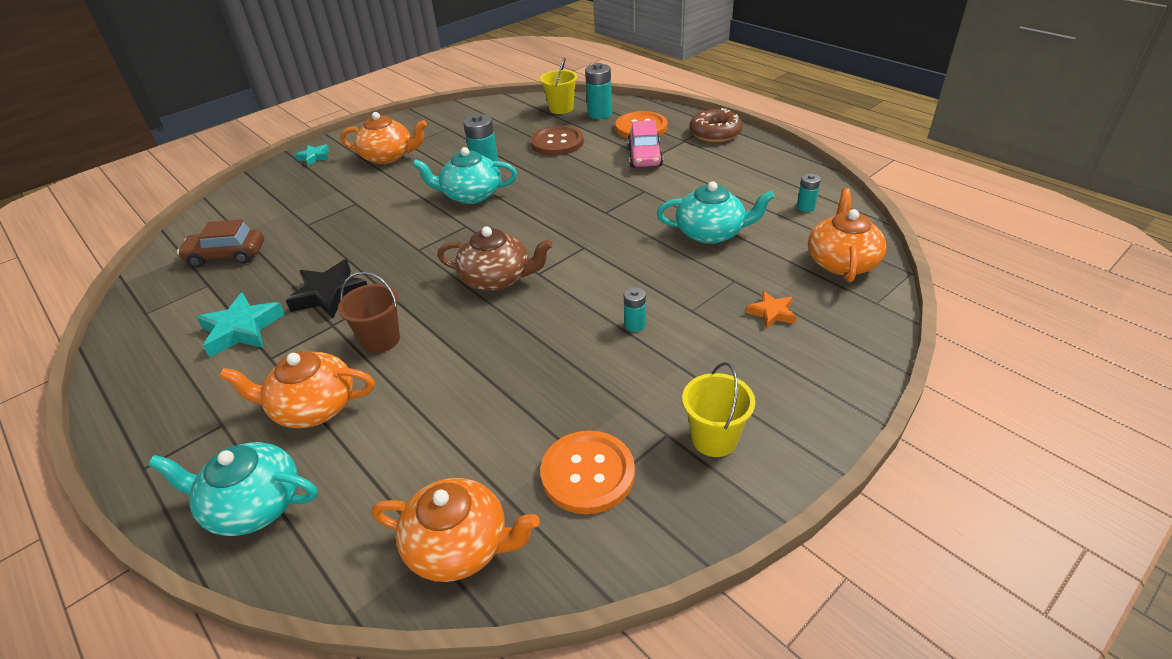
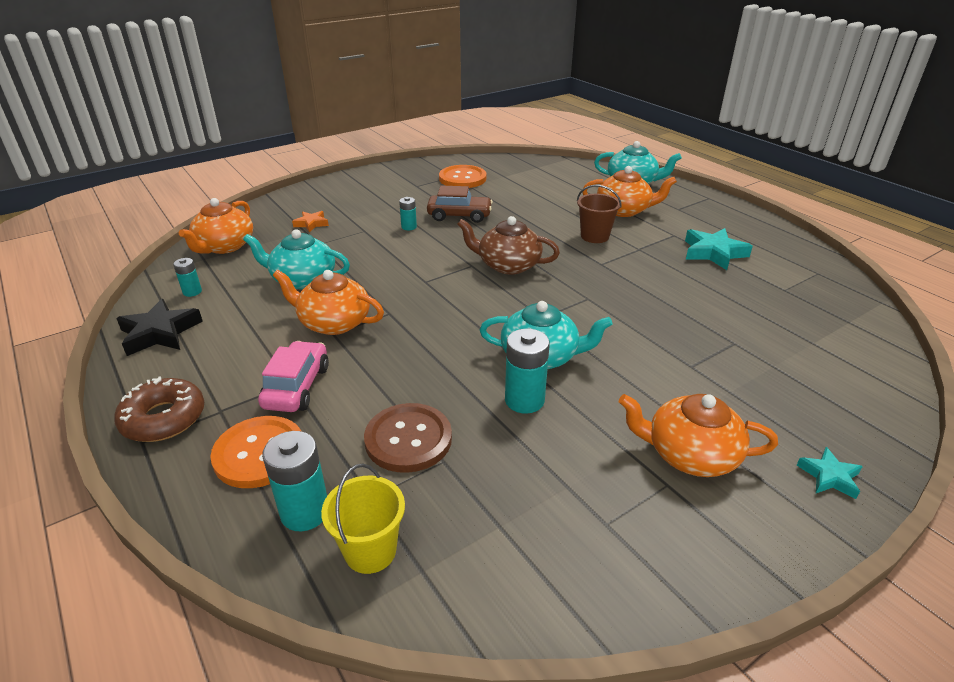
camera: 175 degrees left, 5 degrees down
brown car [177,219,264,267] -> brown car moved to [427,185,493,223]
black star [286,259,367,319] -> black star moved to [116,299,203,356]
orange teapot [372,478,540,582] -> orange teapot moved to [273,270,384,335]
yellow bucket [682,362,755,457] -> none

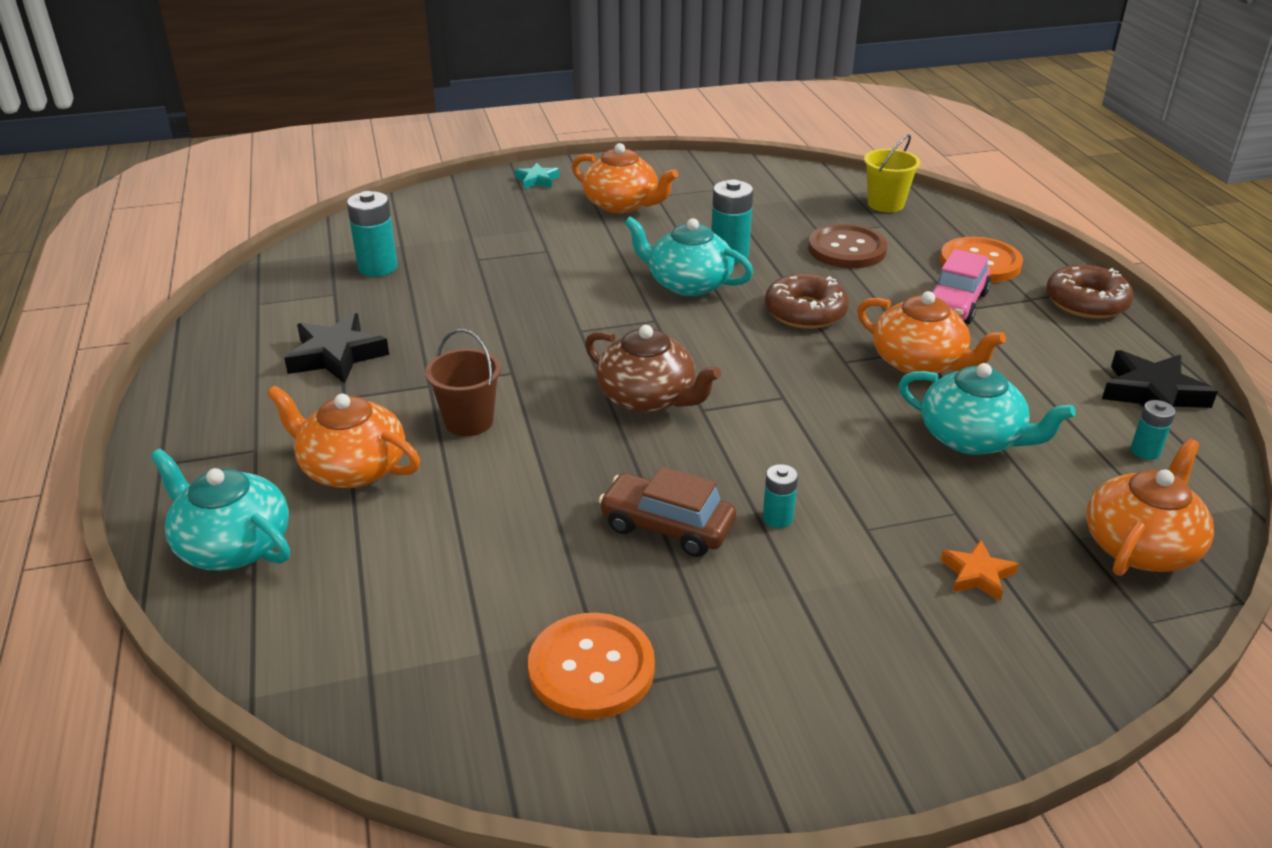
camera: 160 degrees left, 0 degrees up
turquoise battery [262,431,327,531] -> turquoise battery moved to [347,191,398,277]
turquoise star [685,228,753,270] -> black star [284,313,389,384]
none -> brown donut [765,273,849,329]

